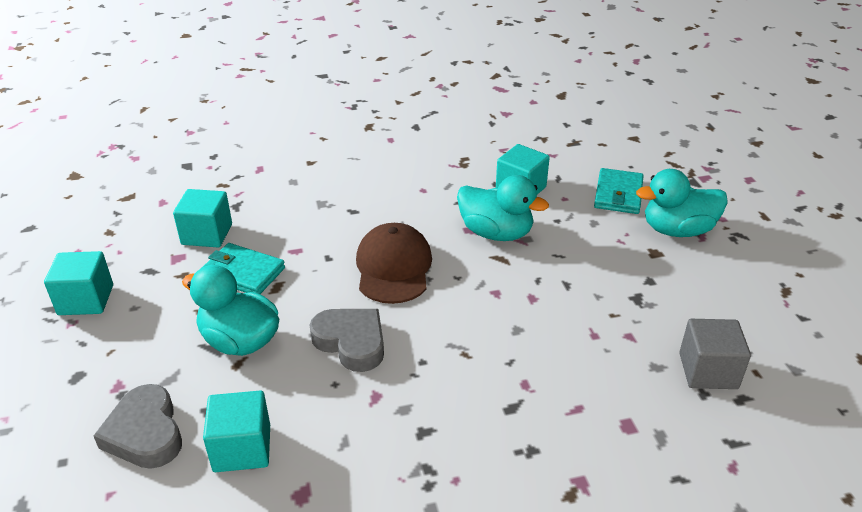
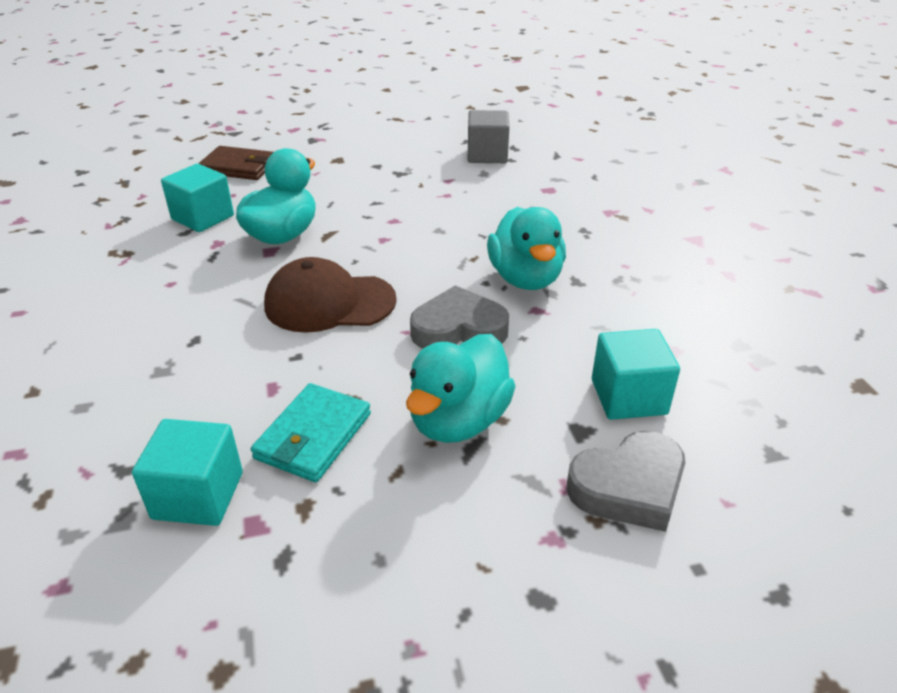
camera: 90 degrees left, 0 degrees up
turquoise cube [44,251,113,315] -> none
grey heart [310,309,384,372] -> grey heart turned 45 degrees clockwise [410,285,509,349]
turquoise wallet [594,168,644,214] -> brown wallet [198,146,273,180]
turquoise duck [636,169,728,237] -> turquoise duck moved to [487,207,566,290]

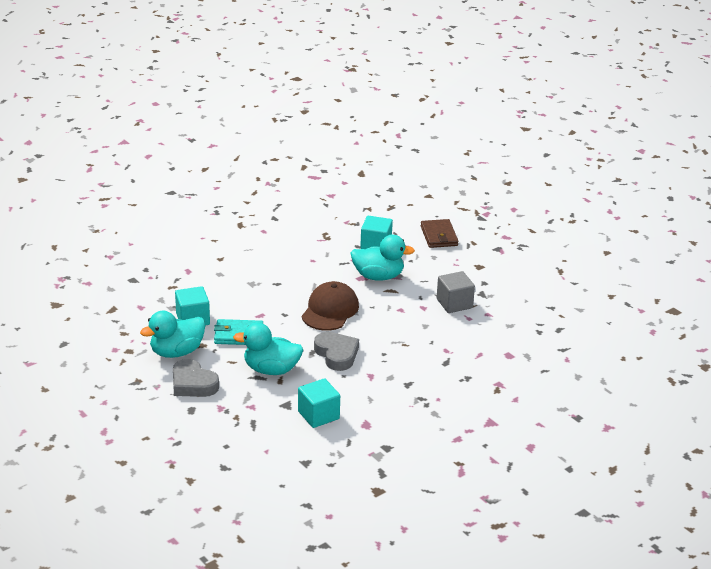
camera: 65 degrees right, 5 degrees down
brown cap [264,257,397,333] -> brown cap turned 45 degrees clockwise [302,281,359,331]
grey cube [468,110,509,163] -> grey cube moved to [437,271,475,313]
turquoise duck [487,207,566,290] -> turquoise duck moved to [140,311,206,358]
grey heart [567,431,685,532] -> grey heart moved to [173,359,219,397]

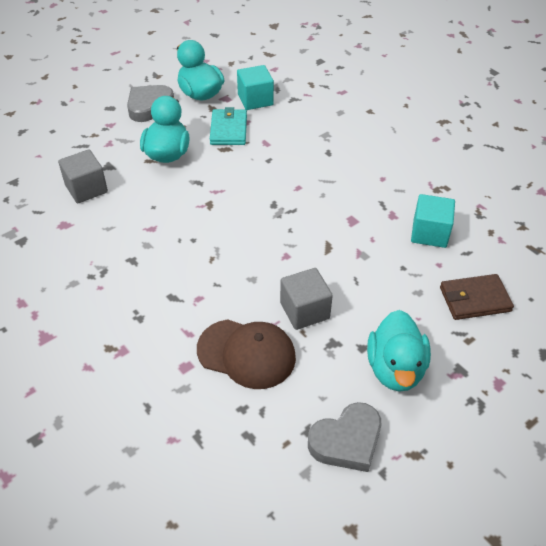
camera: 90 degrees right, 15 degrees up
turquoise cube [298,378,340,428] -> grey cube [58,149,108,203]
brown cap [302,281,359,331] -> brown cap moved to [197,319,296,389]
grey heart [314,332,359,371] -> grey heart moved to [308,402,381,472]
turquoise duck [350,235,415,281] -> turquoise duck moved to [367,310,431,392]

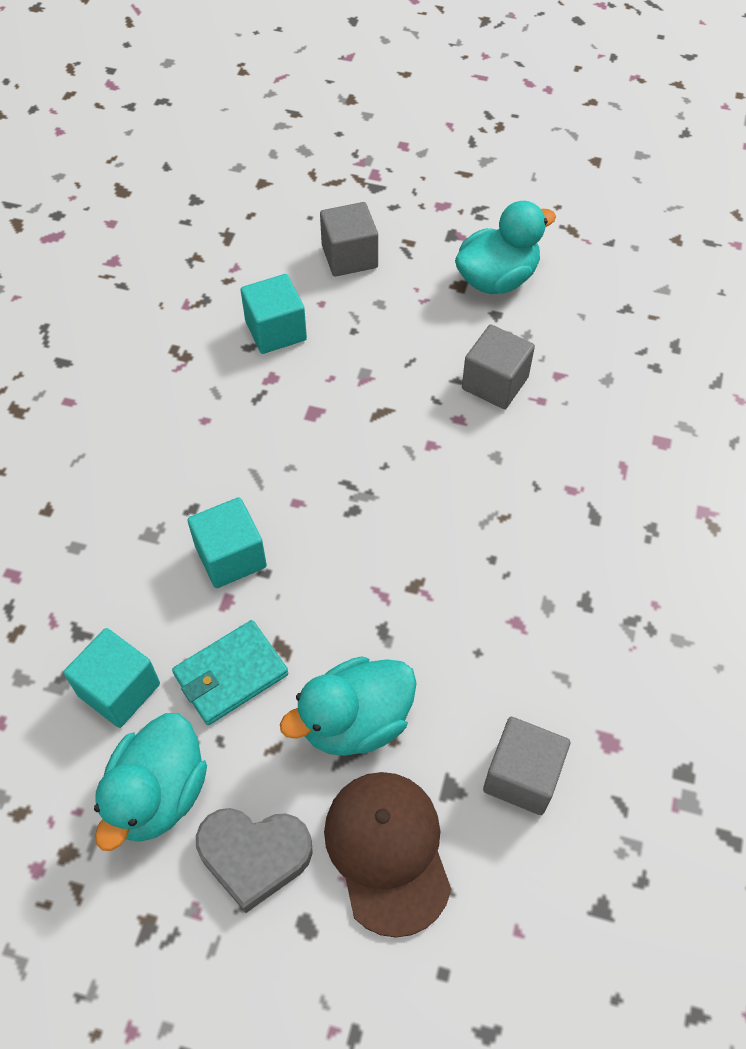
camera: 125 degrees left, 10 degrees up
brown cap [197,319,296,389] -> brown cap moved to [324,772,451,938]
grey heart [308,402,381,472] -> none
brown wallet [440,274,514,320] -> grey cube [320,202,378,277]
none -> turquoise cube [188,497,267,588]

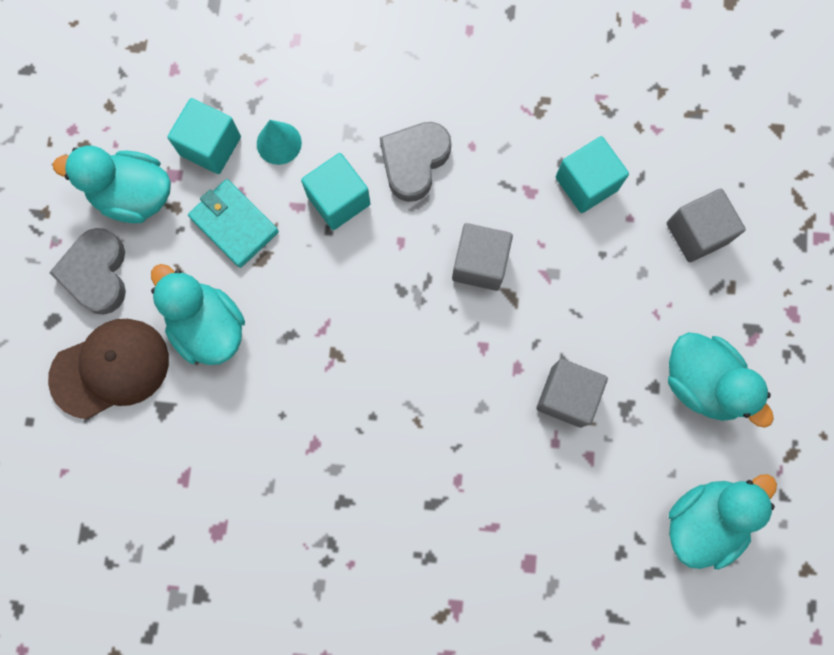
camera: 80 degrees right, 20 degrees up
grey cube [483,717,570,815] -> grey cube moved to [452,223,513,291]
none -> turquoise cone [257,120,302,165]
none -> grey heart [380,122,451,202]
none -> turquoise duck [669,474,777,569]

